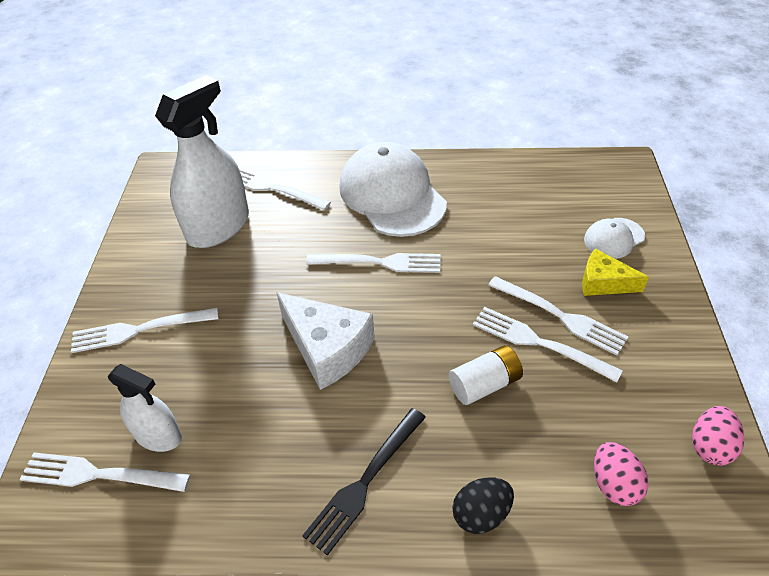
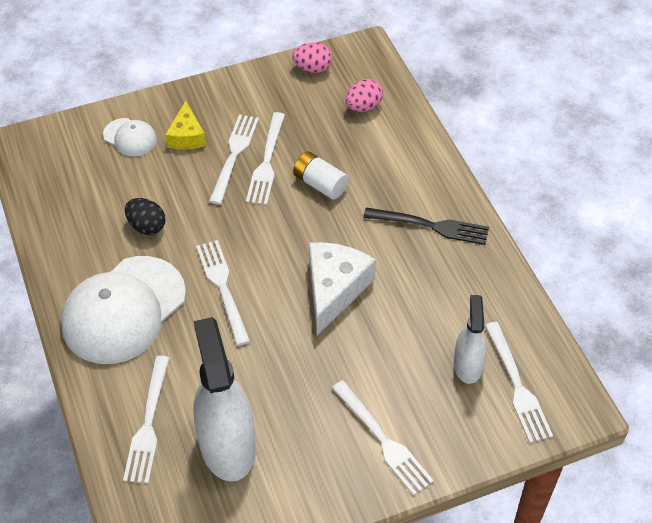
camera: 115 degrees left, 5 degrees up
white spray bottle [155,75,249,248] -> white spray bottle turned 60 degrees clockwise [193,317,255,481]
black egg [452,477,514,534] -> black egg moved to [125,198,166,235]

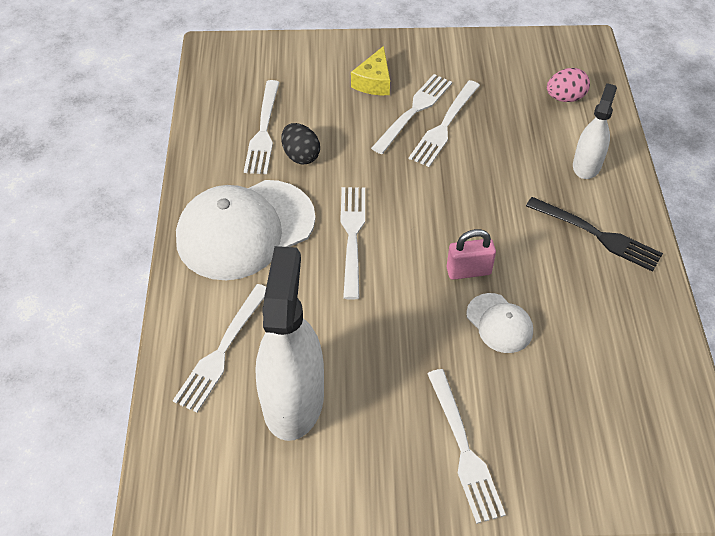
camera: 20 degrees right, 0 degrees up
white cap [103,118,157,157] -> white cap moved to [466,293,533,353]
pink egg [292,42,332,73] -> none
white battery [293,151,349,199] -> none
white cheese [309,242,376,336] -> pink padlock [447,229,496,280]
white spray bottle [454,295,487,384] -> white spray bottle moved to [573,83,617,179]
white fork [485,322,553,443] -> white fork moved to [244,80,280,174]

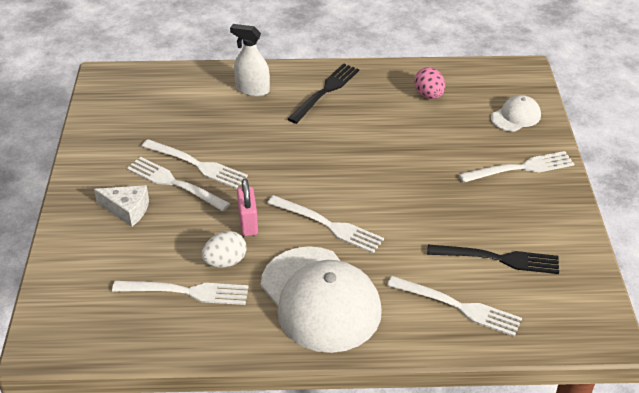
camera: 90 degrees left, 10 degrees down
white spray bottle [255,246,324,441] -> black fork [427,245,559,274]
black egg [282,123,320,165] -> white egg [201,231,247,268]
white fork [340,187,365,300] -> white fork turned 150 degrees counterclockwise [267,195,384,253]
yellow cheese [351,46,390,95] -> white cheese [94,185,149,227]
pink padlock [447,229,496,280] -> pink padlock moved to [237,179,258,236]
white cap [466,293,533,353] -> white cap moved to [491,95,541,132]
pink egg [547,68,590,102] -> pink egg moved to [414,67,445,99]

